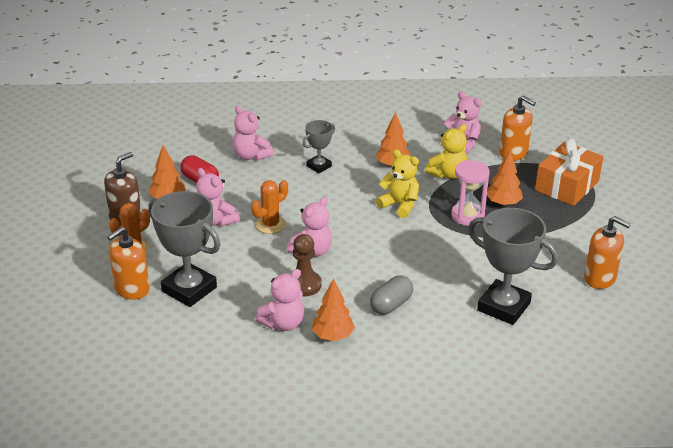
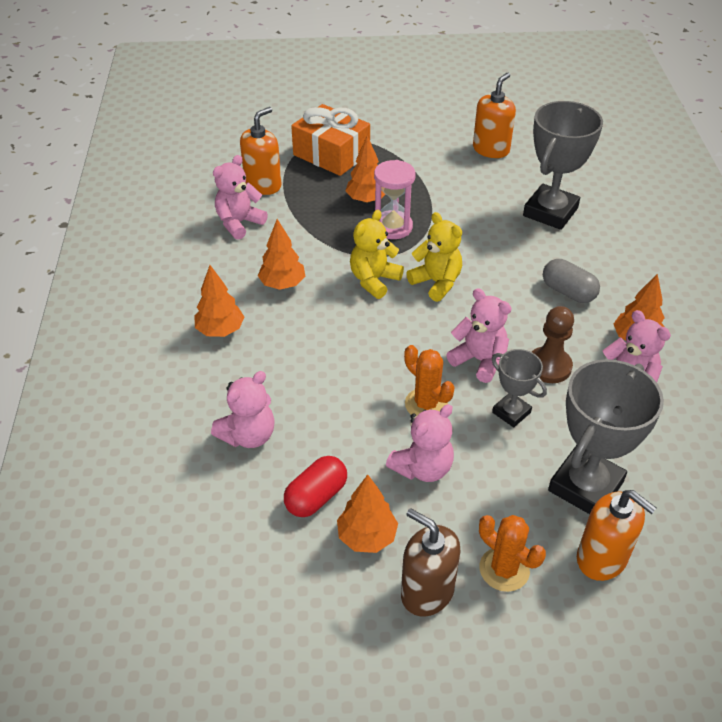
camera: 90 degrees left, 10 degrees up
grey trophy [303,120,335,173] -> grey trophy moved to [492,349,547,427]
yellow teddy bear [425,124,467,179] -> yellow teddy bear moved to [406,212,462,302]
none -> orange tree [195,265,244,337]

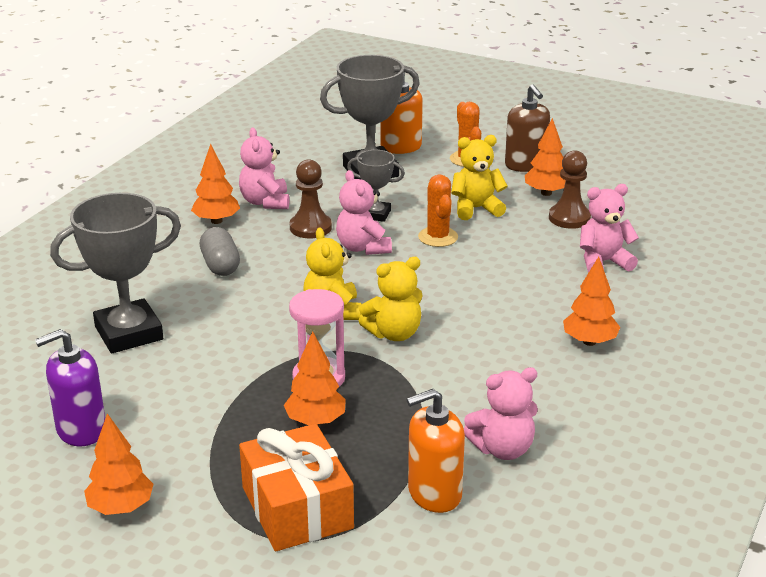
camera: 150 degrees left, 15 degrees down
orange tree [258,219,305,290] -> orange tree moved to [84,413,153,515]
red capsule [284,456,347,517] -> brown pawn [549,150,591,229]
pink teddy bear [386,404,454,482] -> yellow teddy bear [451,135,508,220]
orange soap dispenser [473,73,516,158] -> purple soap dispenser [35,329,105,446]
grey trophy [492,349,547,427] -> grey trophy turned 60 degrees counterclockwise [347,150,405,222]

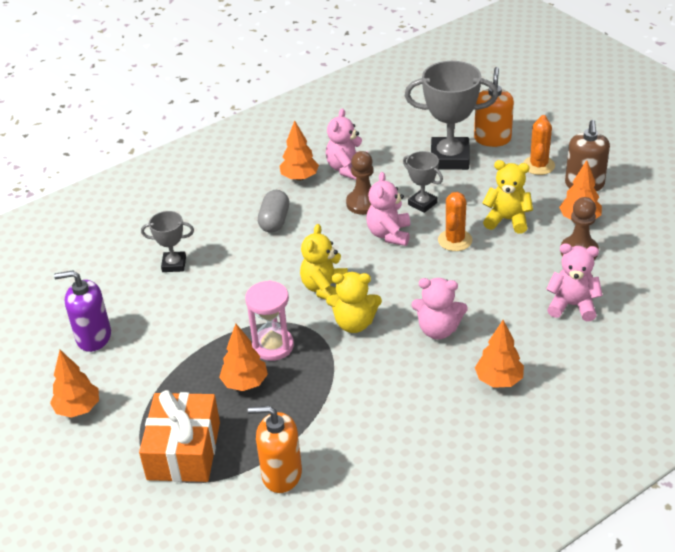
camera: 30 degrees right, 10 degrees up
grey trophy [50,193,181,353] -> grey trophy [141,211,194,272], size x0.53
pink teddy bear [464,367,538,460] -> pink teddy bear moved to [411,278,468,339]

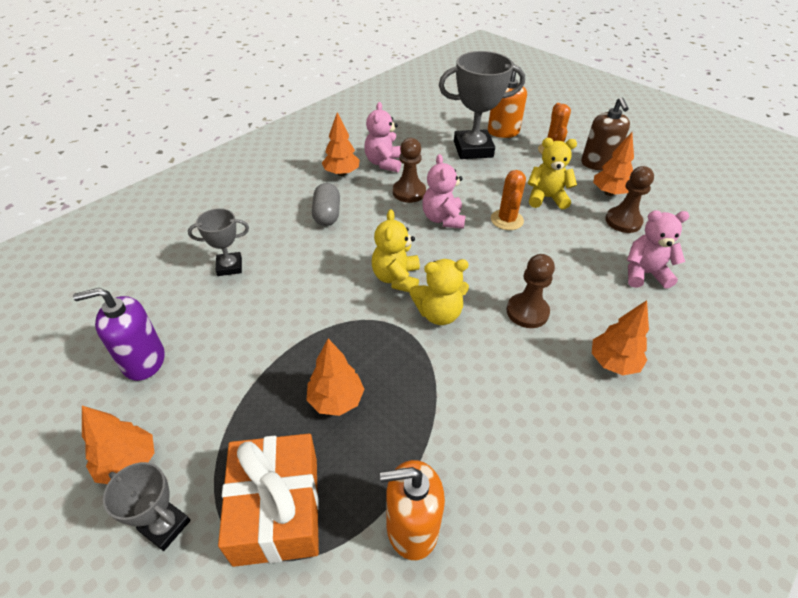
camera: 15 degrees left, 5 degrees up
pink hourglass [245,280,294,361] -> none
grey trophy [403,151,443,213] -> grey trophy moved to [103,462,190,551]
pink teddy bear [411,278,468,339] -> brown pawn [506,254,555,328]

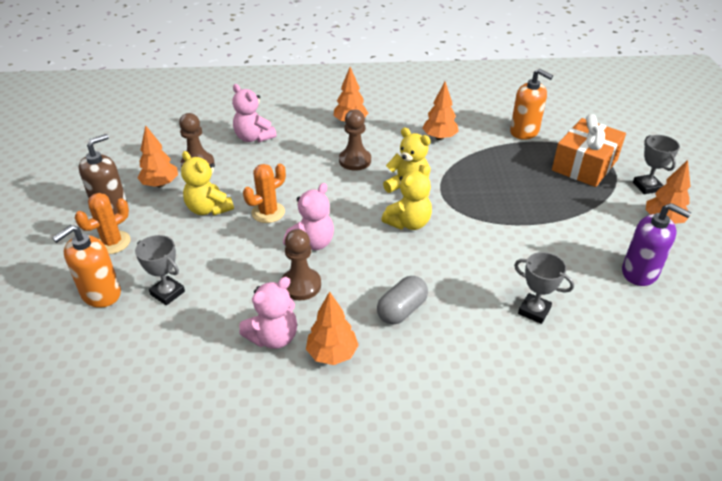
camera: 135 degrees left, 5 degrees down
orange tree [307,339,364,416] -> orange tree moved to [422,82,459,140]
grey trophy [439,51,525,159] -> grey trophy [135,235,185,305], size x0.53

